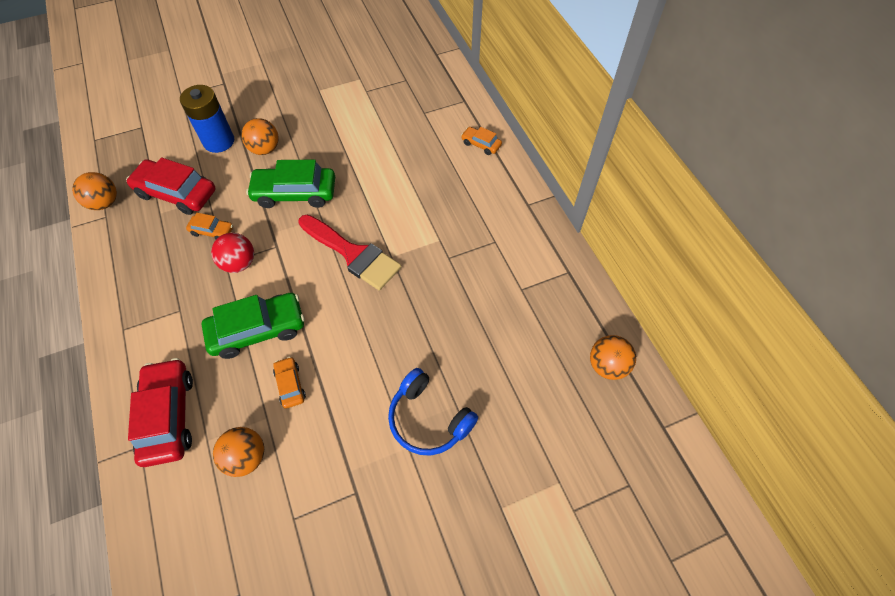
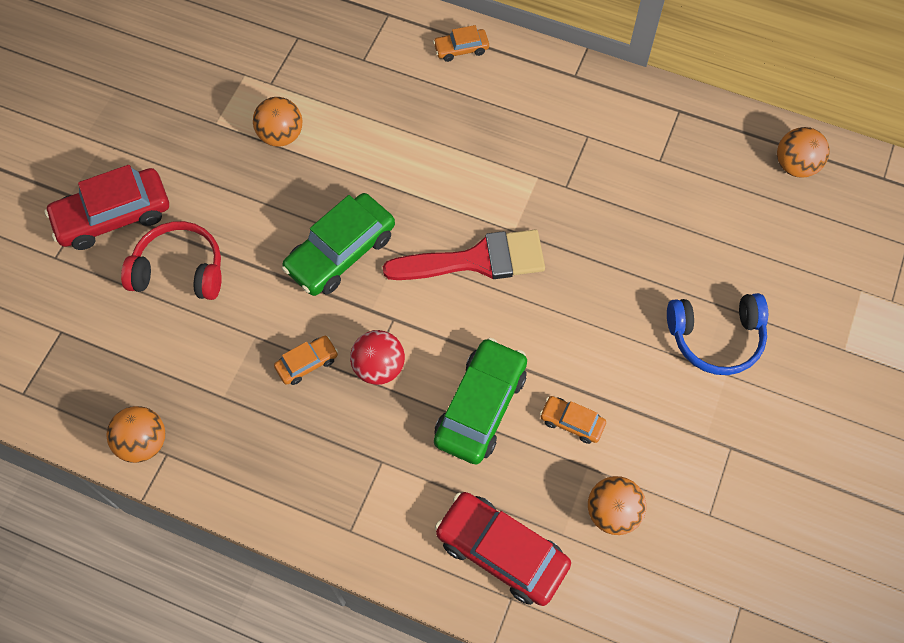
camera: 45 degrees left, 5 degrees up
red car [126,158,216,215] -> red car moved to [44,165,169,250]
blue battery [180,85,234,153] -> red headphones [121,221,222,300]
orange ball [241,118,279,155] -> orange ball moved to [253,97,302,147]

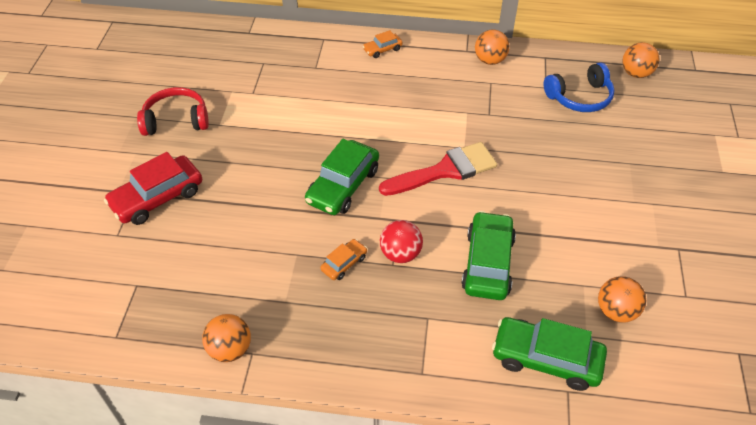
camera: 15 degrees left, 15 degrees down
red headphones [121,221,222,300] -> red headphones moved to [137,87,209,136]
orange ball [253,97,302,147] -> orange ball moved to [475,29,510,65]
red car [435,492,571,606] -> green car [492,317,607,391]
orange car [540,396,606,444] -> none
blue headphones [667,293,768,375] -> blue headphones moved to [544,63,615,112]

